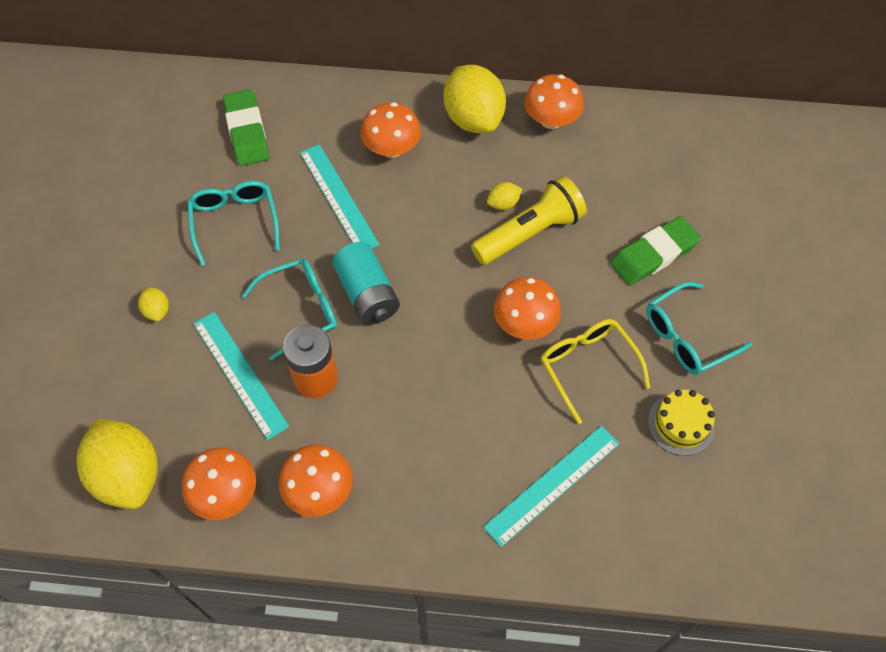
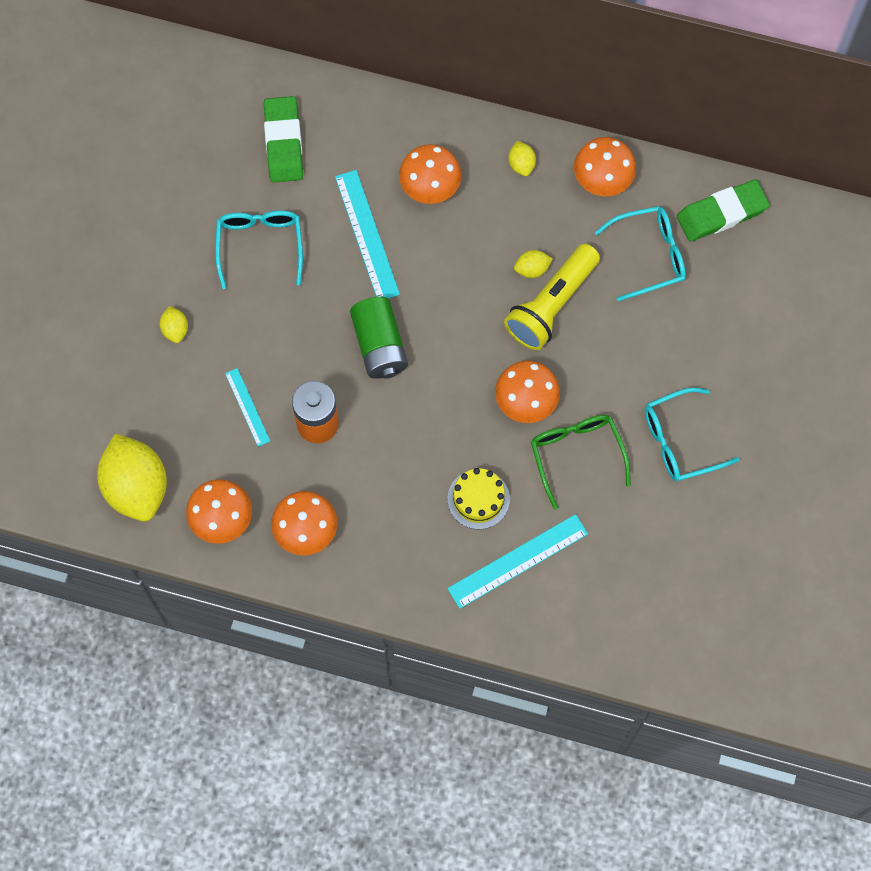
camera: 10 degrees right, 10 degrees up
turquoise ruler [193,312,289,440] -> turquoise ruler [225,368,270,447], size x0.58
turquoise glasses [242,258,337,360] -> turquoise glasses moved to [595,206,686,301]
turquoise battery [332,242,400,325] -> green battery [350,297,408,379]
yellow lemon [444,65,506,133] -> yellow lemon [508,141,536,176], size x0.43
yellow flashlight [471,176,587,265] -> yellow flashlight turned 150 degrees clockwise [504,244,600,350]
yellow glasses [541,319,650,424] -> green glasses [531,415,631,510]
green eraser [610,216,701,286] -> green eraser moved to [677,179,770,242]
yellow cake [648,390,715,456] -> yellow cake moved to [448,468,510,529]

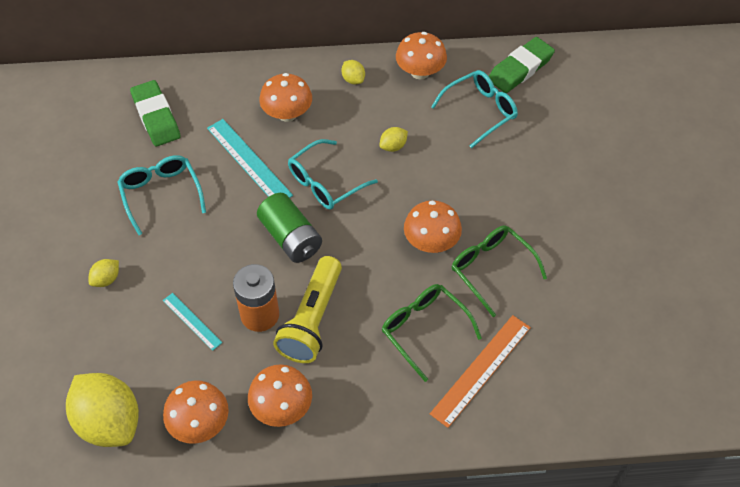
camera: 20 degrees left, 15 degrees down
yellow lemon [160,306,188,343] -> yellow lemon turned 75 degrees clockwise [89,259,119,287]
turquoise ruler [447,514,588,609] -> orange ruler [430,315,531,428]
yellow cake [448,468,510,529] -> green glasses [382,284,482,382]
yellow flashlight [504,244,600,350] -> yellow flashlight moved to [273,256,342,363]
turquoise glasses [645,388,740,482] -> turquoise glasses moved to [288,139,378,210]

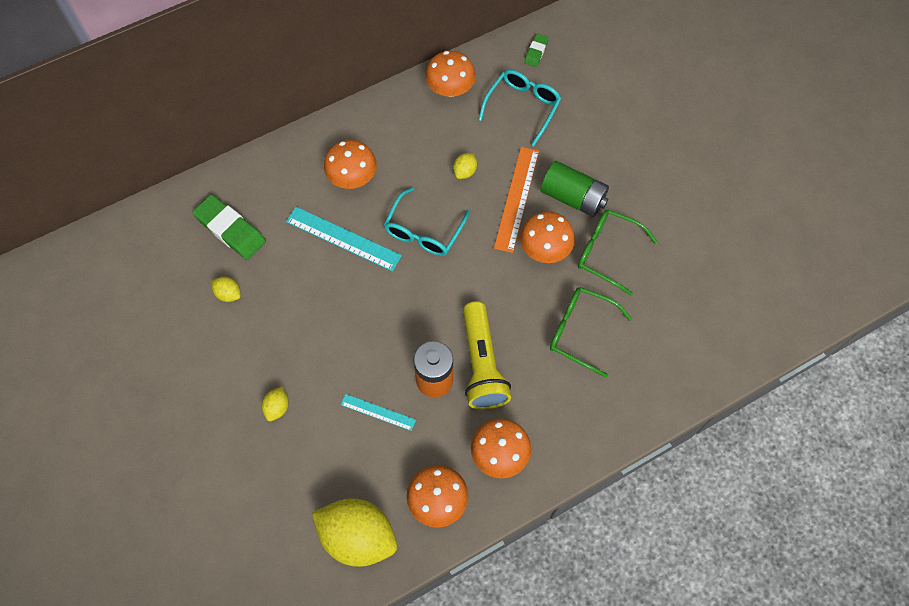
camera: 25 degrees left, 10 degrees up
turquoise glasses [117,155,206,235] -> none
green battery [257,193,322,263] -> green battery moved to [540,161,609,217]
yellow lemon [341,60,365,84] -> yellow lemon moved to [211,277,241,302]
orange ruler [430,315,531,428] -> orange ruler moved to [494,147,539,253]
green eraser [489,37,555,93] -> green eraser [524,33,549,67], size x0.52

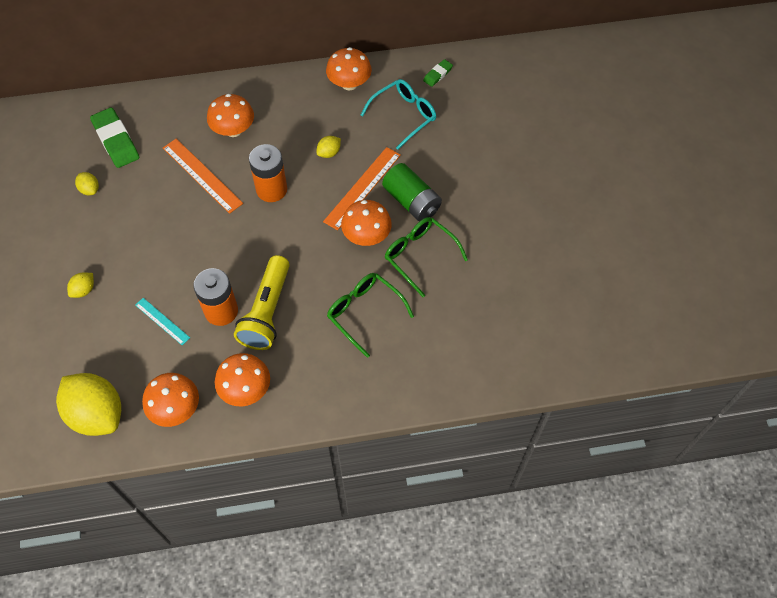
camera: 20 degrees right, 5 degrees down
turquoise ruler [286,207,402,271] -> orange ruler [163,139,243,214]
turquoise glasses [384,187,470,256] -> orange battery [249,144,287,202]

